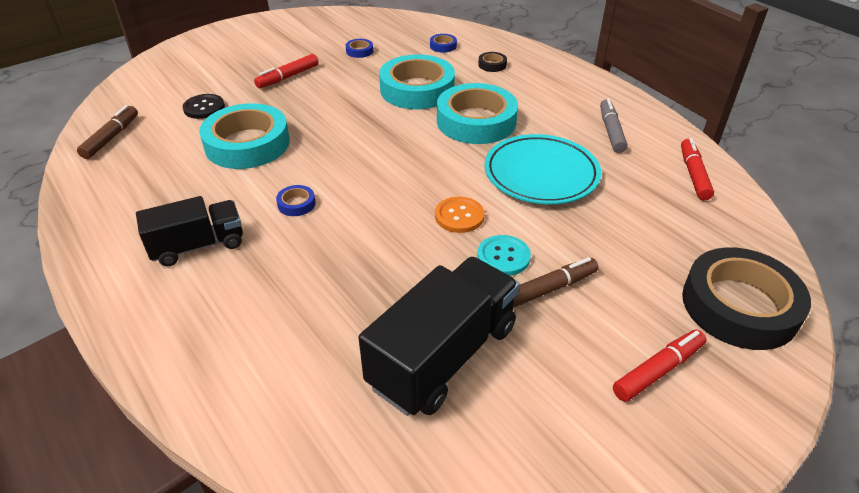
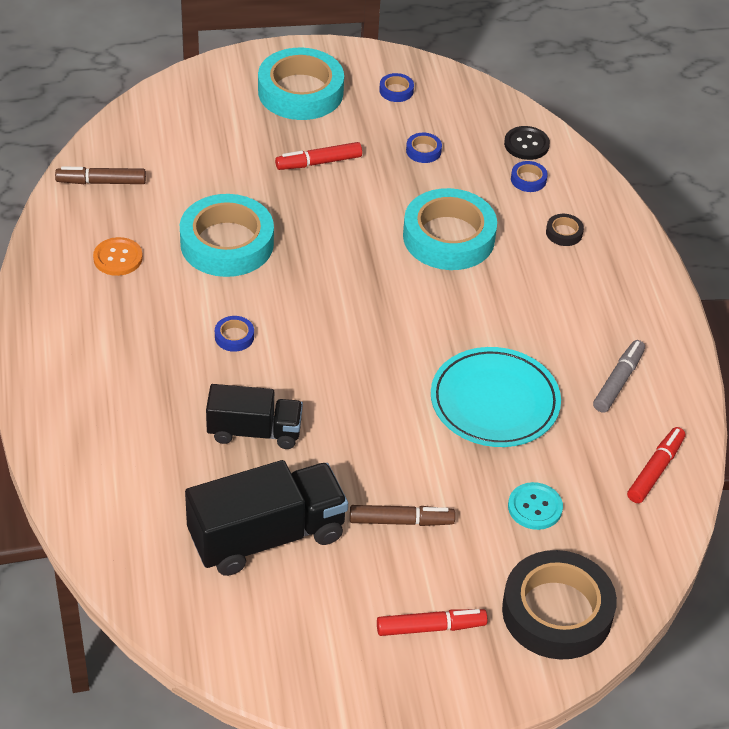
camera: 25 degrees right, 5 degrees up
brown marker [77,105,138,159] -> brown marker turned 135 degrees counterclockwise [55,167,146,184]
black truck [136,196,243,266] -> black truck moved to [206,384,303,449]
black button [183,94,225,119] -> black button moved to [504,126,550,160]
orange button [435,197,485,233] -> orange button moved to [93,237,143,276]
turquoise tape [437,83,518,144] -> turquoise tape moved to [258,48,344,120]
turquoise button [477,235,531,276] -> turquoise button moved to [508,482,563,530]
none -> blue tape [379,73,414,102]

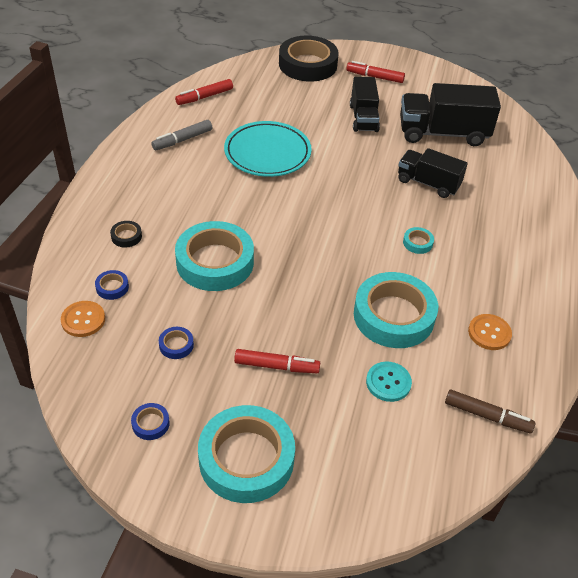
camera: 155 degrees left, 0 degrees up
blue tape [215,316,254,352] -> turquoise tape [403,227,434,254]
brown marker [350,505,455,526] -> black truck [350,77,380,132]
black button [504,126,550,160] -> orange button [61,301,105,337]
turquoise button [508,482,563,530] -> turquoise button moved to [366,362,412,402]

